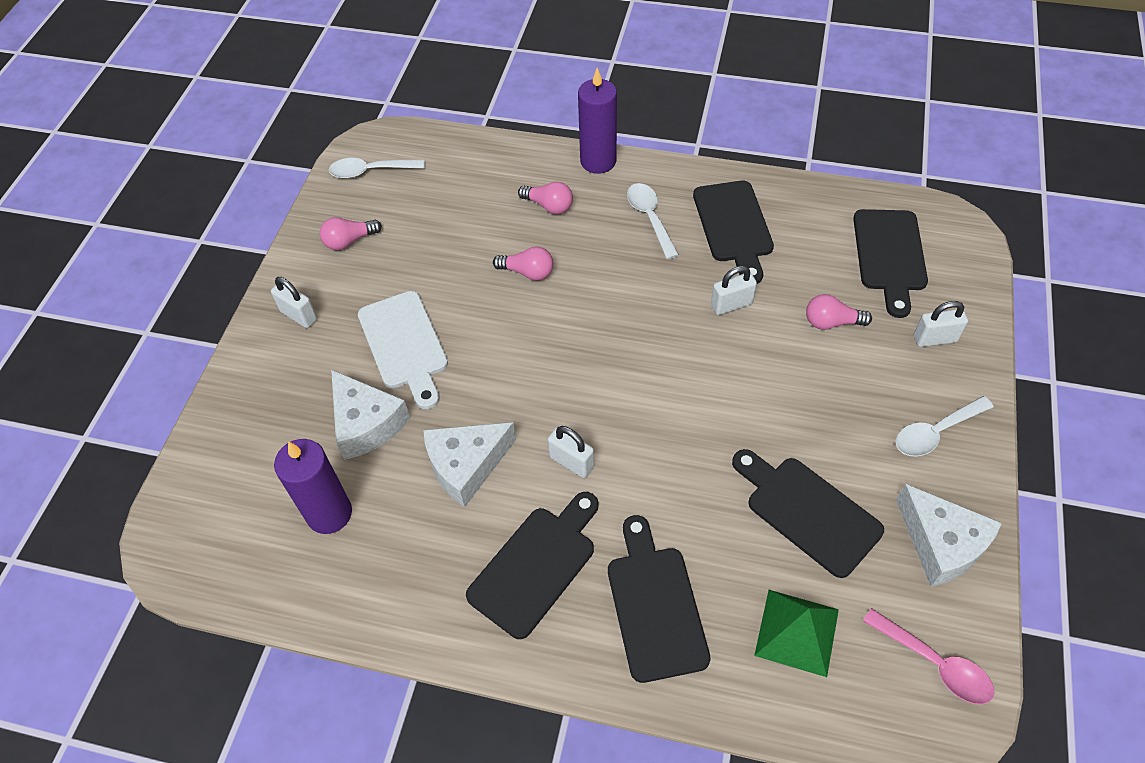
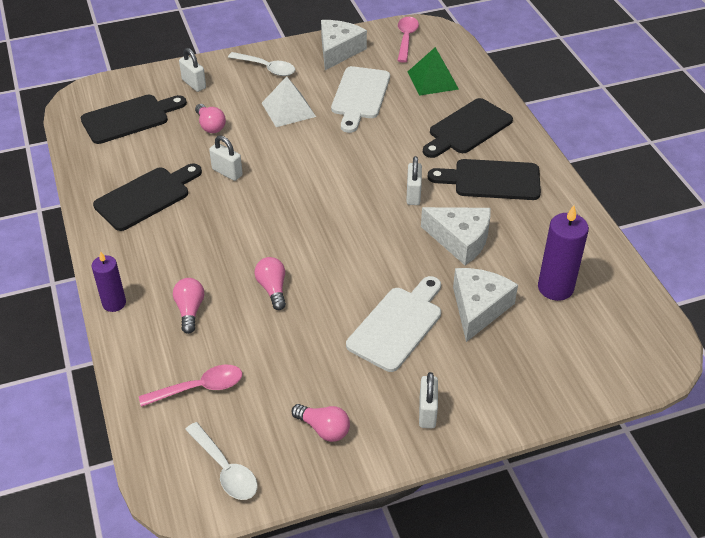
camera: 125 degrees left, 10 degrees down
purple candle [578,68,617,174] -> purple candle [92,251,126,312], size x0.65
white spoon [627,183,679,259] -> none
black cutting board [732,449,884,578] -> white cutting board [331,66,390,133]
none -> pink spoon [139,365,242,407]
none -> white pyramid [262,76,316,127]

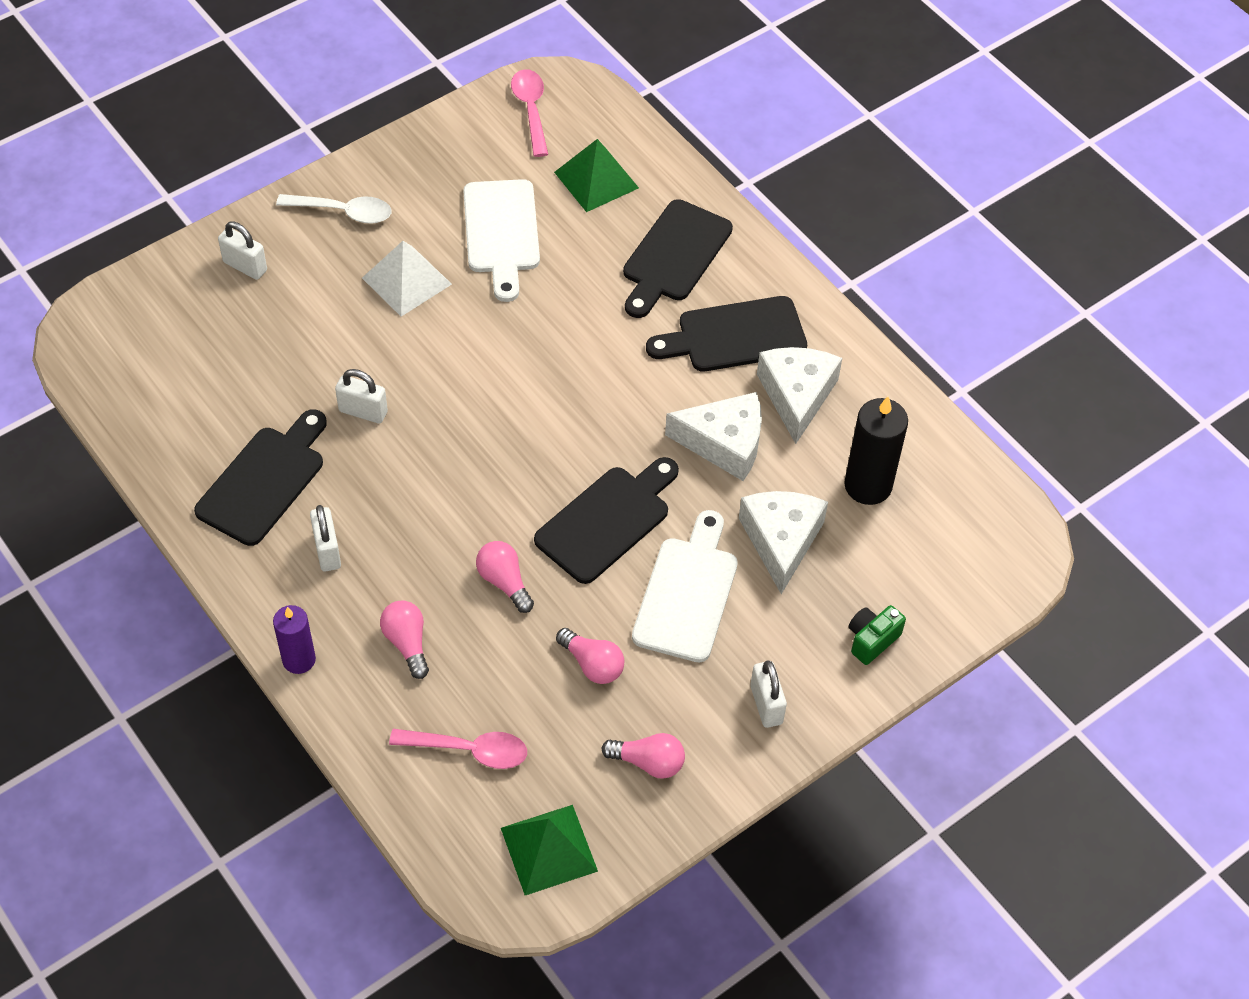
camera: 20 degrees left, 10 degrees up
black cutting board [81,95,187,144] -> black cutting board moved to [534,457,679,584]
pink spoon [139,365,242,407] -> pink spoon turned 45 degrees clockwise [389,729,527,769]
white spoon [185,422,257,500] -> green pyramid [501,805,598,895]
pink light bulb [195,104,226,133] -> pink light bulb moved to [556,628,624,684]
white cheese [321,20,367,70] -> white cheese moved to [757,347,842,444]
white padlock [406,156,422,205] -> white padlock moved to [310,505,341,571]
purple candle [538,205,589,301] -> black candle [844,396,908,505]
none -> green camera [849,605,906,665]

